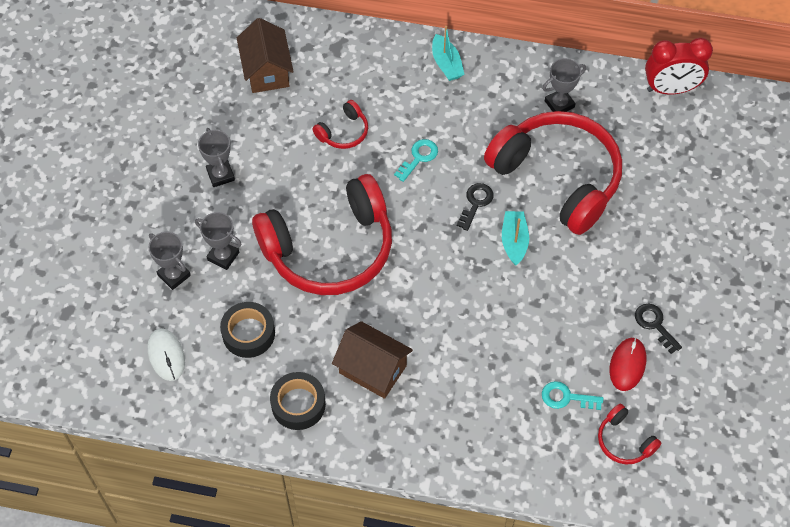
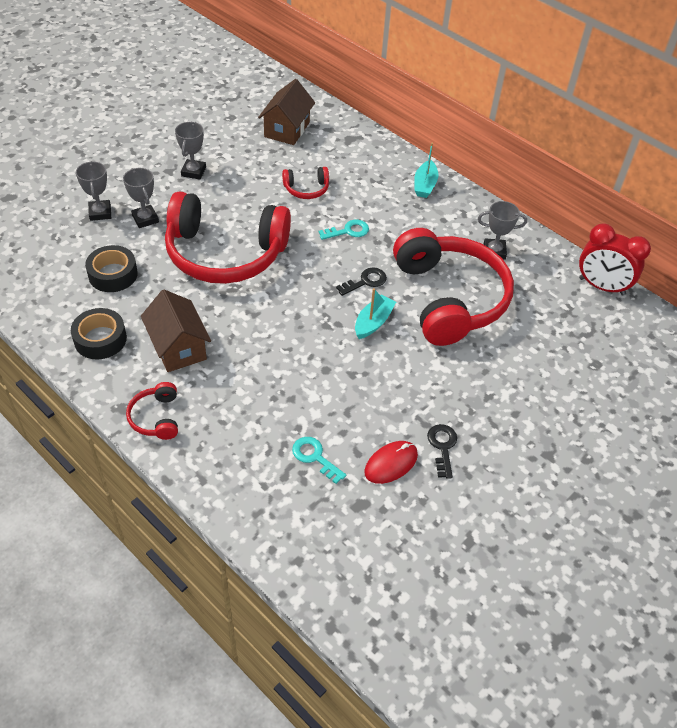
camera: 30 degrees right, 10 degrees down
white mouse [148,328,185,381] -> none
red headphones [598,404,661,464] -> red headphones moved to [126,382,178,440]

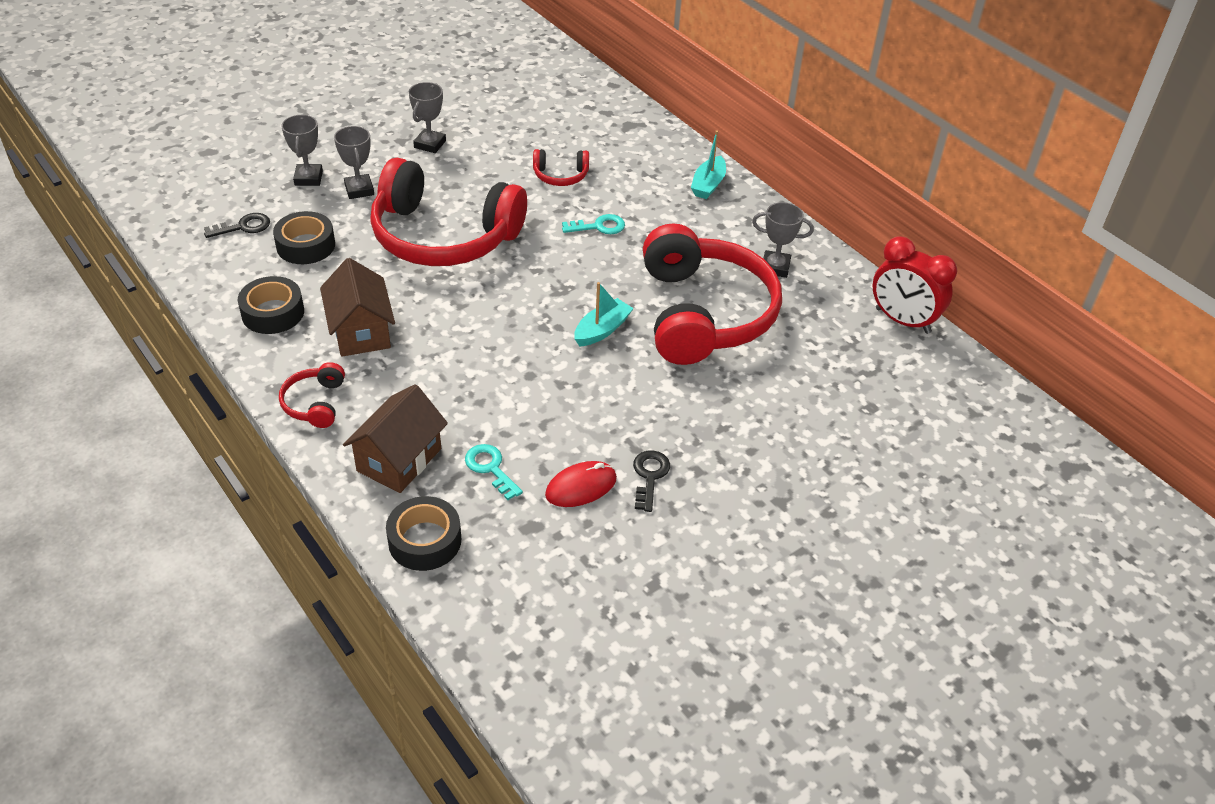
camera: 10 degrees right, 5 degrees down
brown house [258,79,315,145] -> brown house moved to [343,384,448,493]
black key [336,267,387,296] -> black key moved to [204,213,270,238]
none -> black tape [386,496,461,571]

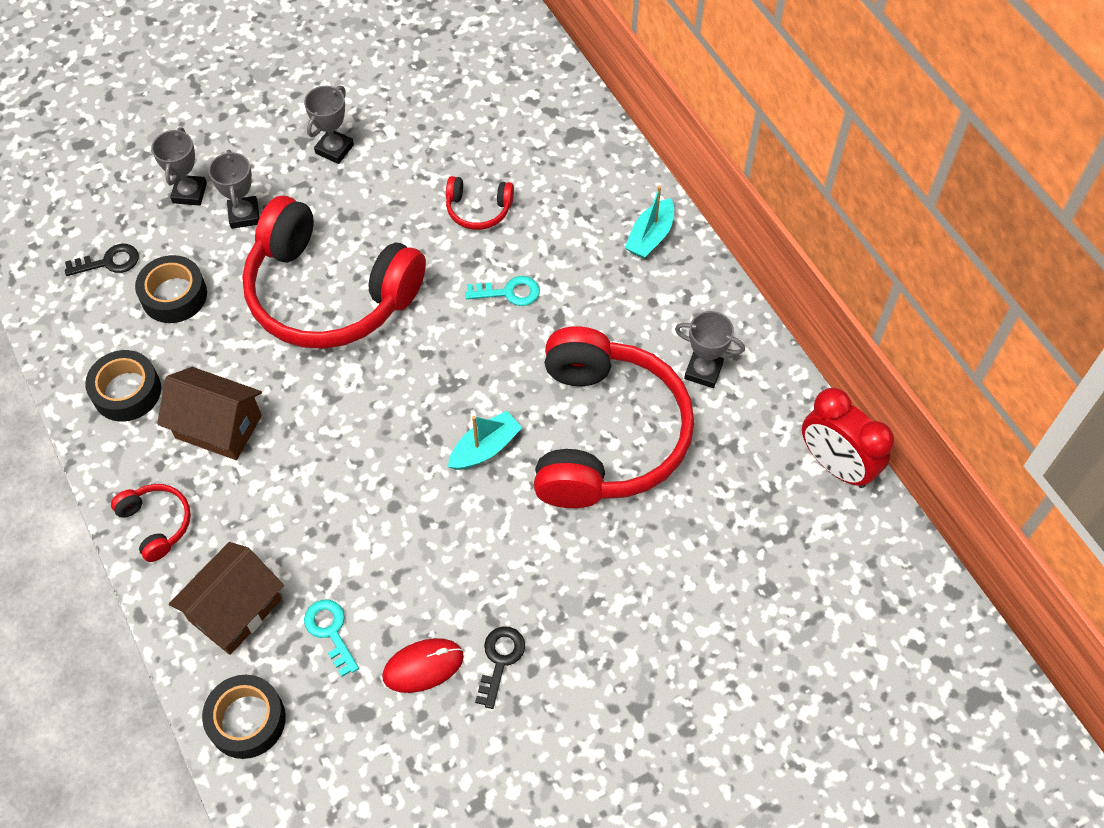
camera: 10 degrees right, 15 degrees up
red headphones [279,362,345,428] -> red headphones turned 135 degrees clockwise [111,484,191,562]
brown house [320,258,395,357] -> brown house turned 60 degrees counterclockwise [157,367,262,460]

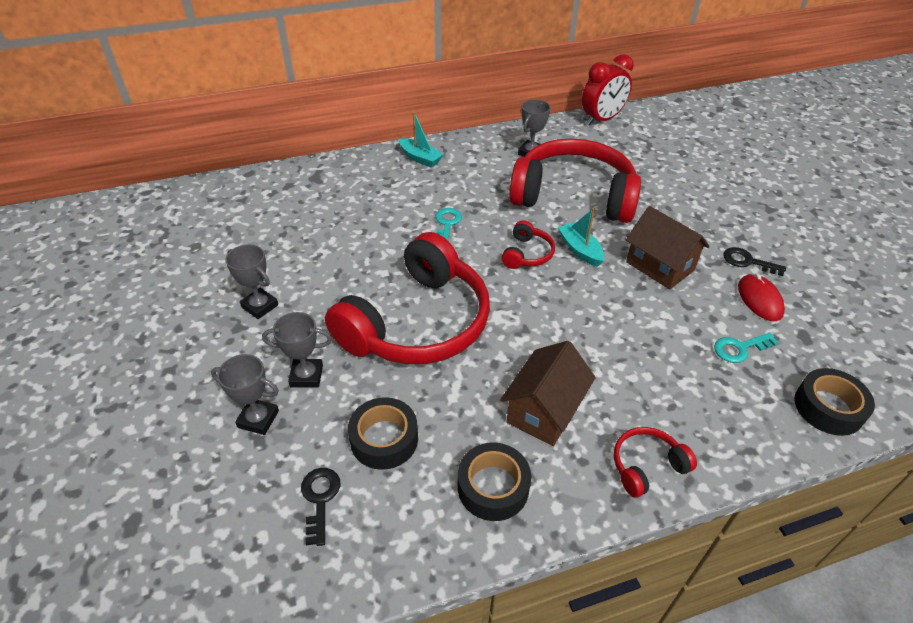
camera: 80 degrees left, 15 degrees down
brown house [169,542,284,655] -> brown house moved to [626,206,710,290]
red headphones [446,176,514,230] -> red headphones moved to [502,220,555,269]

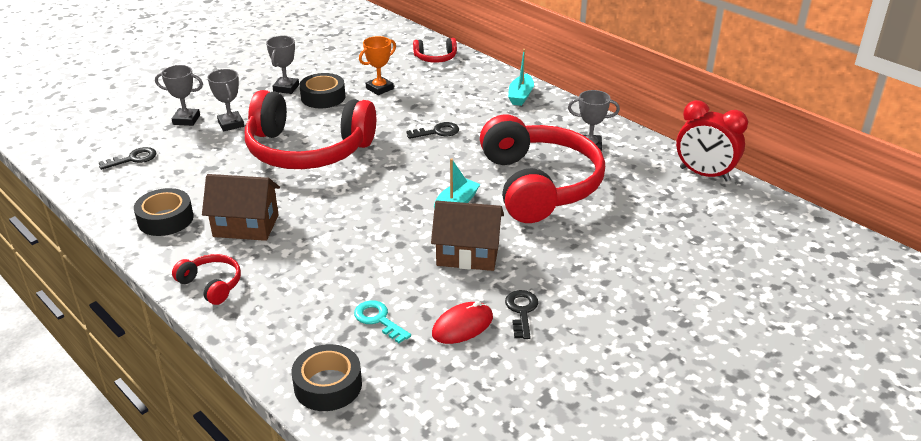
camera: 65 degrees right, 10 degrees down
grey trophy [211,354,279,435] -> grey trophy turned 75 degrees counterclockwise [155,65,203,126]
black tape [348,397,418,470] -> black tape moved to [299,73,345,108]
turquoise key [435,208,462,240] -> black key [406,122,459,139]
red headphones [502,220,555,269] -> red headphones moved to [413,38,457,63]
brown house [626,206,710,290] -> brown house turned 75 degrees clockwise [431,201,504,271]
none -> orange trophy [359,36,396,95]

